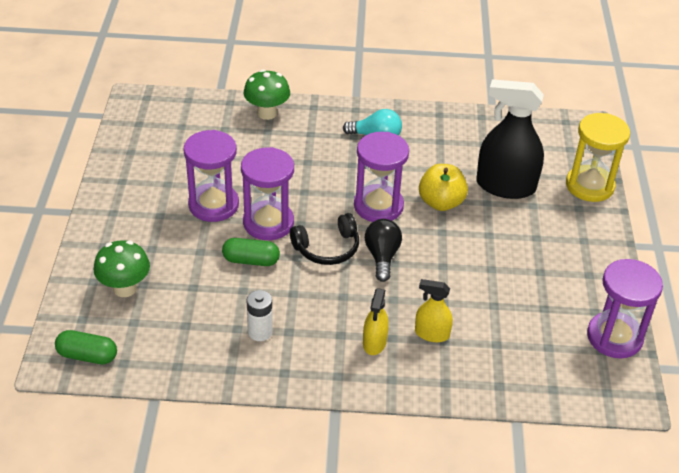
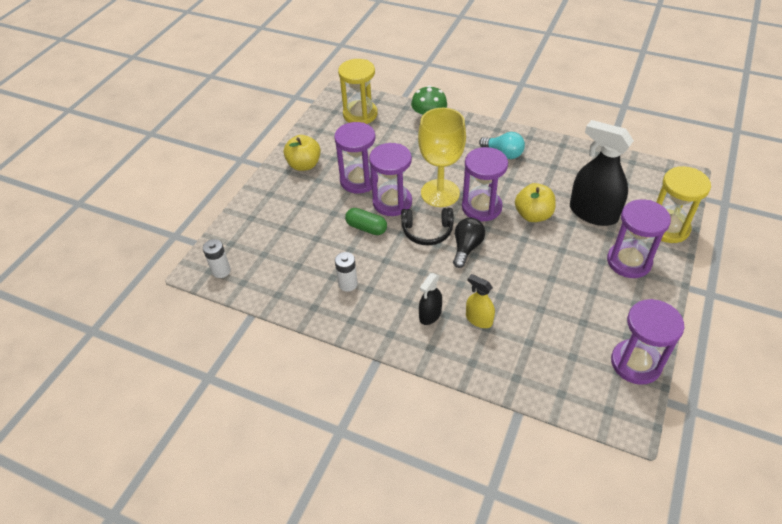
camera: 25 degrees right, 5 degrees up
green capsule [55,330,117,364] -> white battery [203,239,231,278]
green mushroom [94,240,150,297] -> none
yellow spray bottle [363,288,389,355] -> black spray bottle [419,273,442,325]
none -> yellow apple [284,135,321,171]
none -> yellow hourglass [338,59,378,124]
none -> yellow goblet [418,108,466,207]
none -> purple hourglass [607,199,671,278]

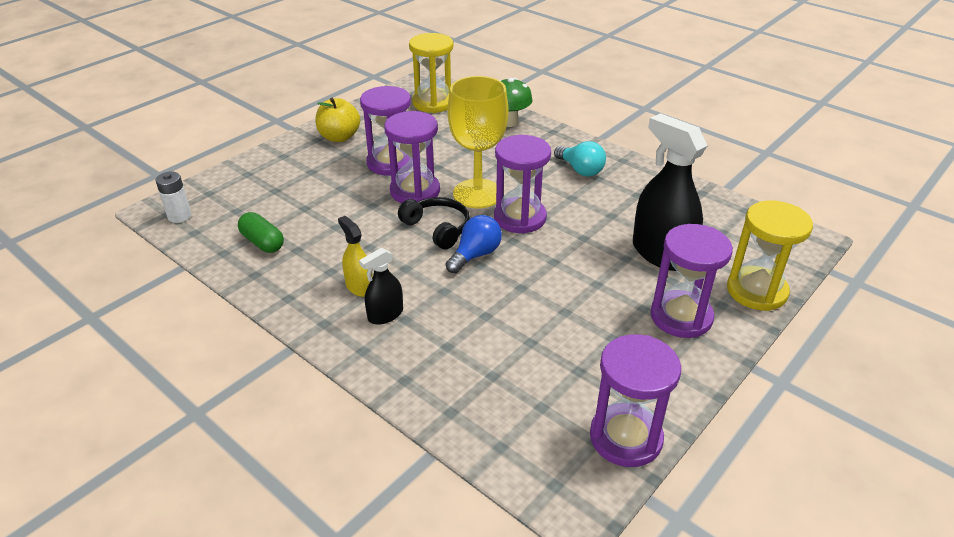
camera: 15 degrees right, 10 degrees down
white battery [335,252,358,292] -> none
green capsule [345,208,387,235] -> green capsule moved to [238,212,284,253]
black headphones [401,208,454,245] -> black headphones turned 150 degrees counterclockwise [398,197,470,249]
black light bulb [453,218,485,268] -> blue light bulb [446,215,502,273]
yellow spray bottle [466,274,495,328] -> yellow spray bottle moved to [338,216,373,297]
yellow apple [515,183,556,222] -> none

